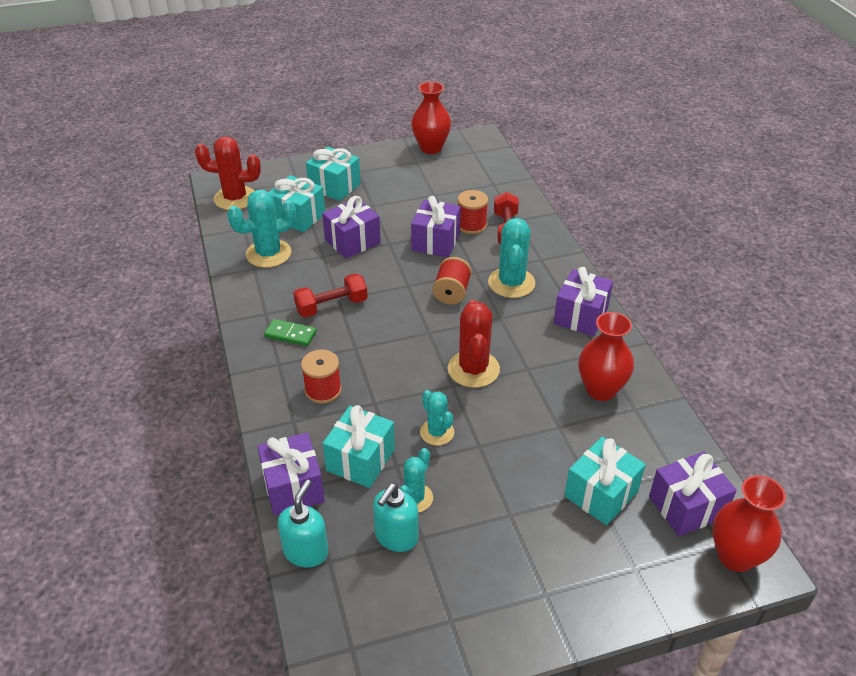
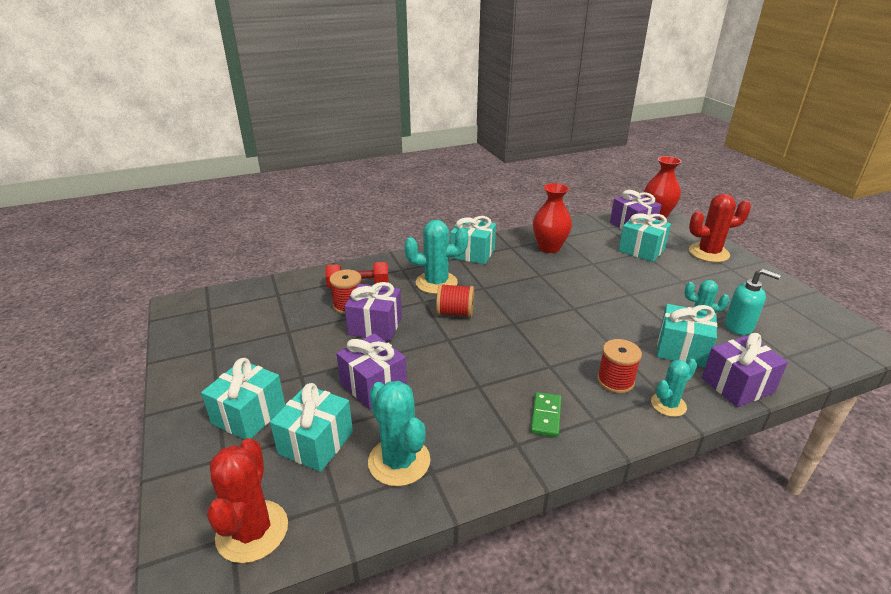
camera: 95 degrees left, 10 degrees down
turquoise soap dispenser [278,480,328,568] -> none
red dumbbell [293,273,368,318] -> none
red vase [411,81,451,154] -> none
turquoise cactus [420,390,454,446] -> turquoise cactus moved to [651,359,697,417]
red cactus [448,300,500,388] -> red cactus moved to [689,194,751,262]
purple gift [554,267,613,336] -> turquoise gift [450,216,496,264]

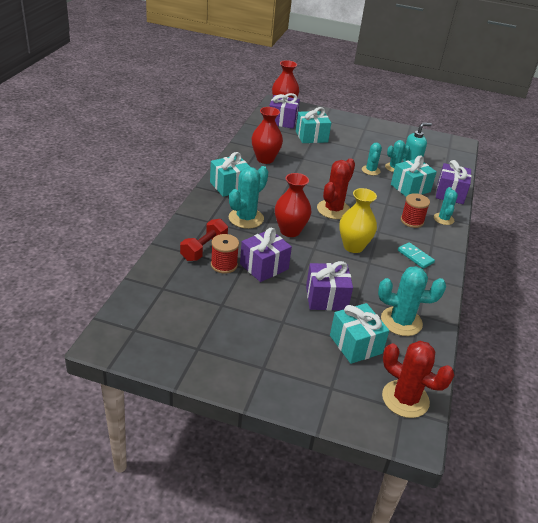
camera: 55 degrees left, 5 degrees up
turquoise gift [201,358,286,440] -> none
red spool [436,284,474,318] -> red vase [275,173,311,237]
green domino [531,392,562,437] -> turquoise domino [398,242,435,269]
red cactus [689,194,751,262] -> red cactus moved to [317,158,355,219]
none -> yellow vase [339,188,377,253]
none -> turquoise cactus [362,143,382,175]

